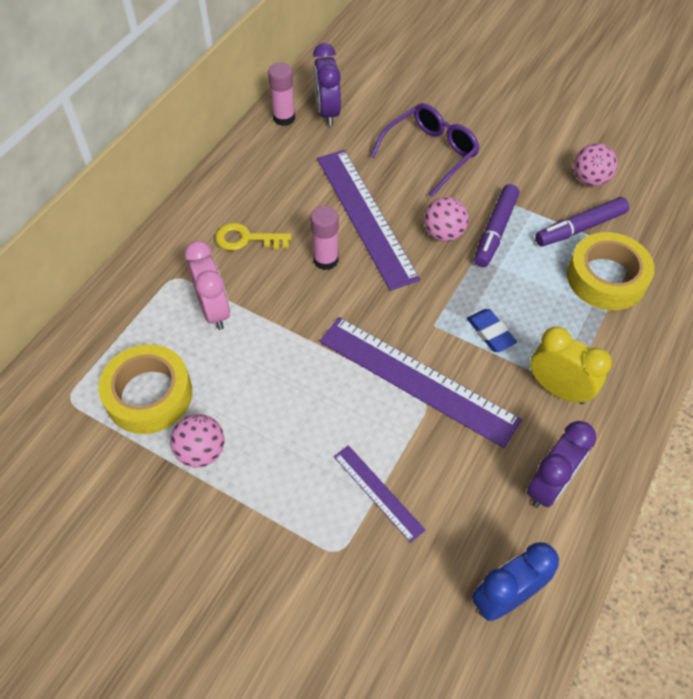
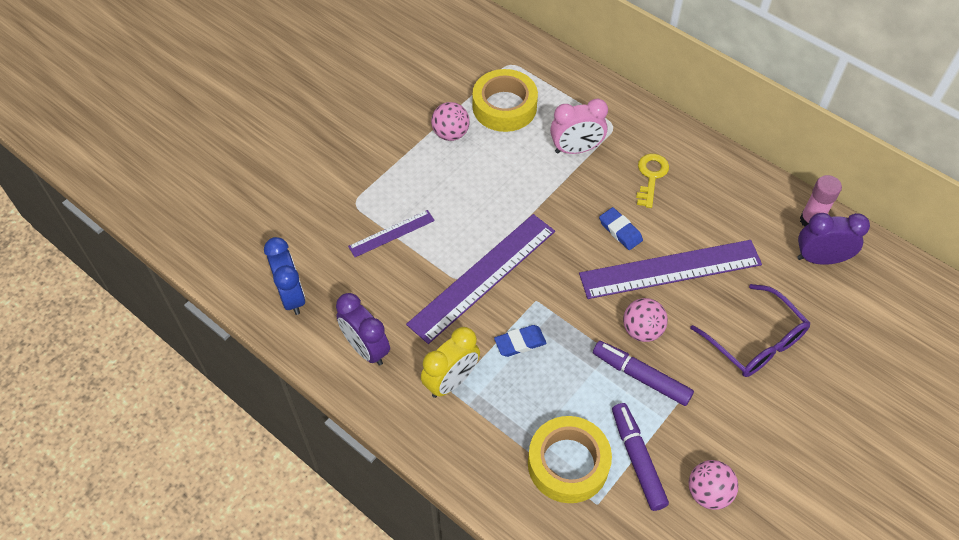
camera: 100 degrees right, 0 degrees up
pink glue stick [310,206,339,270] -> blue eraser [599,207,643,250]

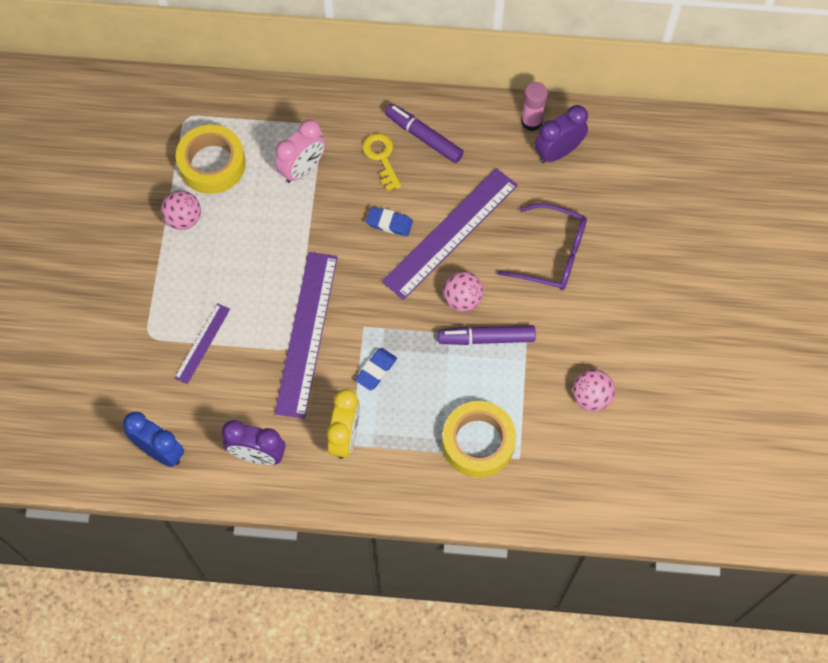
camera: 35 degrees left, 10 degrees up
purple marker [612,403,669,511] -> purple marker moved to [385,104,464,163]

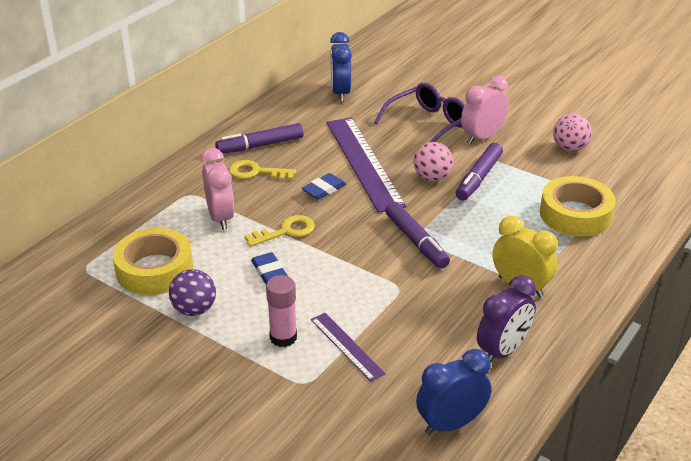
camera: 60 degrees left, 30 degrees down
pink ball [161,190,201,230] -> purple ball [169,269,216,316]
purple ruler [275,252,338,419] -> none
blue eraser [355,348,397,391] -> blue eraser moved to [251,252,288,284]
pink glue stick [521,82,548,131] -> pink glue stick moved to [266,275,297,347]
purple clock [535,105,588,163] -> blue clock [330,32,352,102]
none -> yellow key [244,215,315,247]
none -> purple marker [385,202,450,269]
none -> pink clock [461,76,509,144]

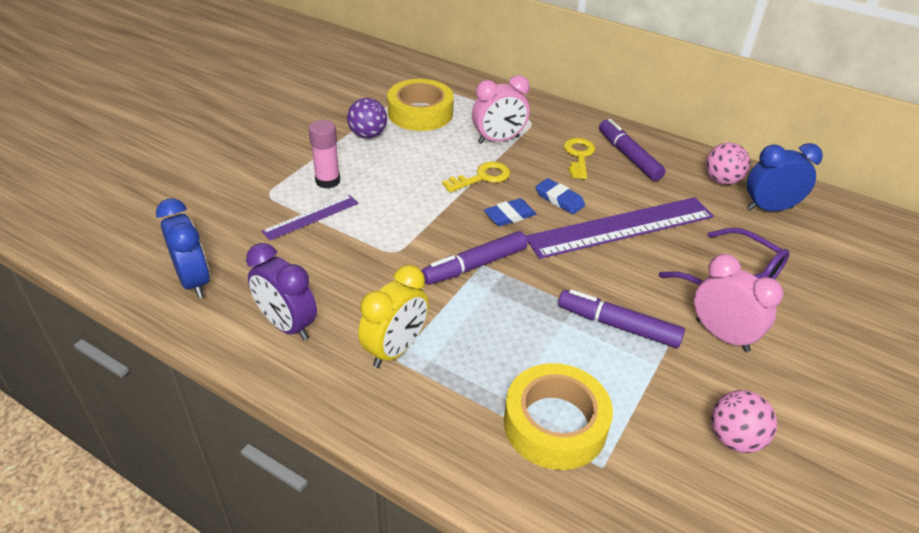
camera: 85 degrees right, 5 degrees up
yellow key [244,215,315,247] -> yellow key turned 90 degrees counterclockwise [442,162,510,193]
blue eraser [251,252,288,284] -> blue eraser moved to [484,198,536,226]
pink ball [414,142,453,181] -> pink ball moved to [706,142,750,185]

